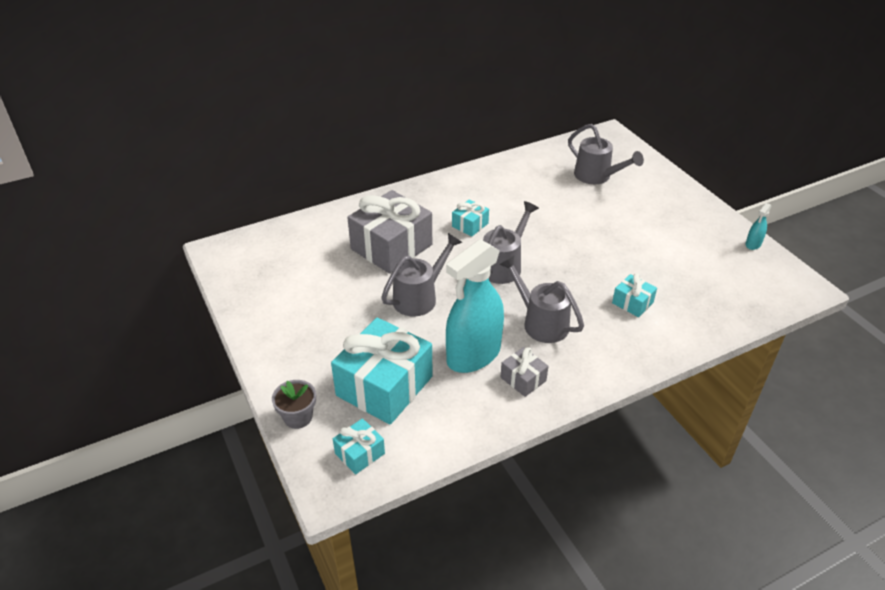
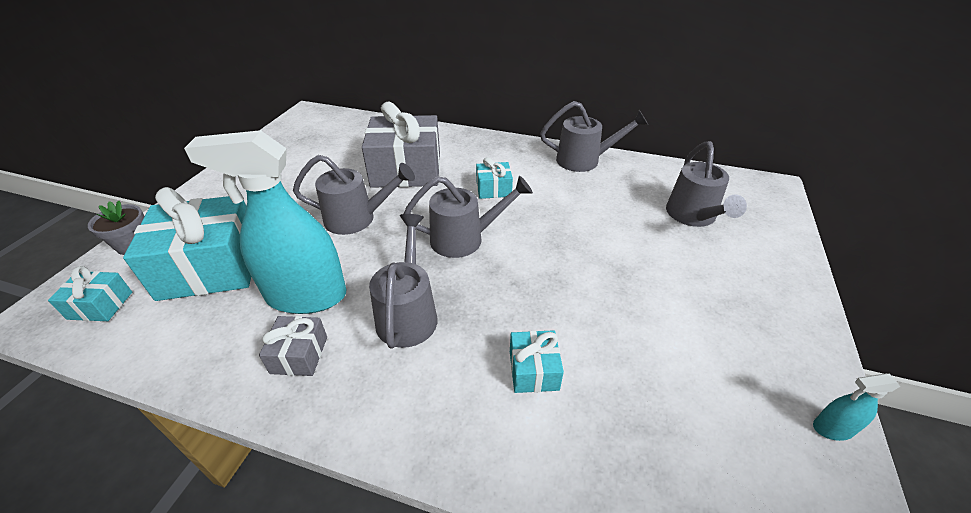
camera: 45 degrees right, 0 degrees up
none -> grey watering can [540,101,648,172]

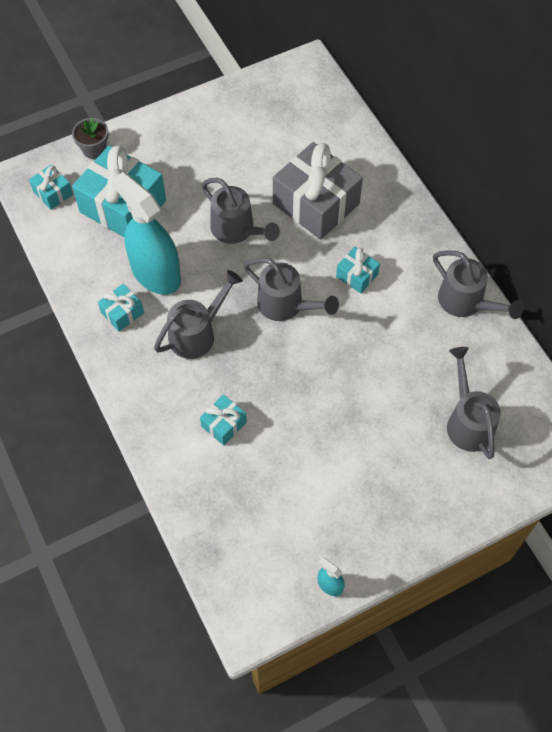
camera: 45 degrees right, 20 degrees up
grey gift [259,316,327,376] -> turquoise gift [98,284,144,332]
grey watering can [666,141,747,227] -> grey watering can turned 120 degrees clockwise [447,347,501,459]

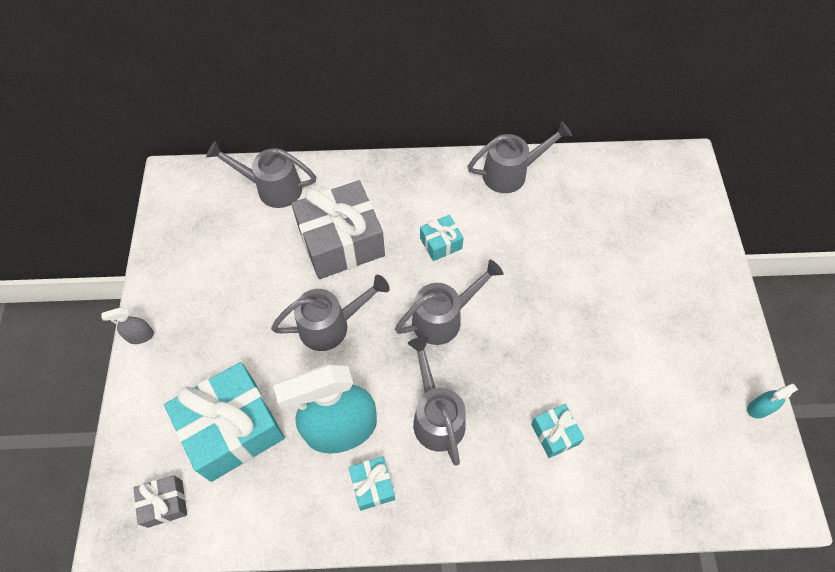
camera: 65 degrees left, 0 degrees up
turquoise gift [29,165,73,210] -> grey gift [134,475,187,528]
grey flower pot [72,118,109,159] -> none
grey watering can [447,347,501,459] -> grey watering can moved to [206,141,316,208]
none -> grey spray bottle [101,308,154,344]

